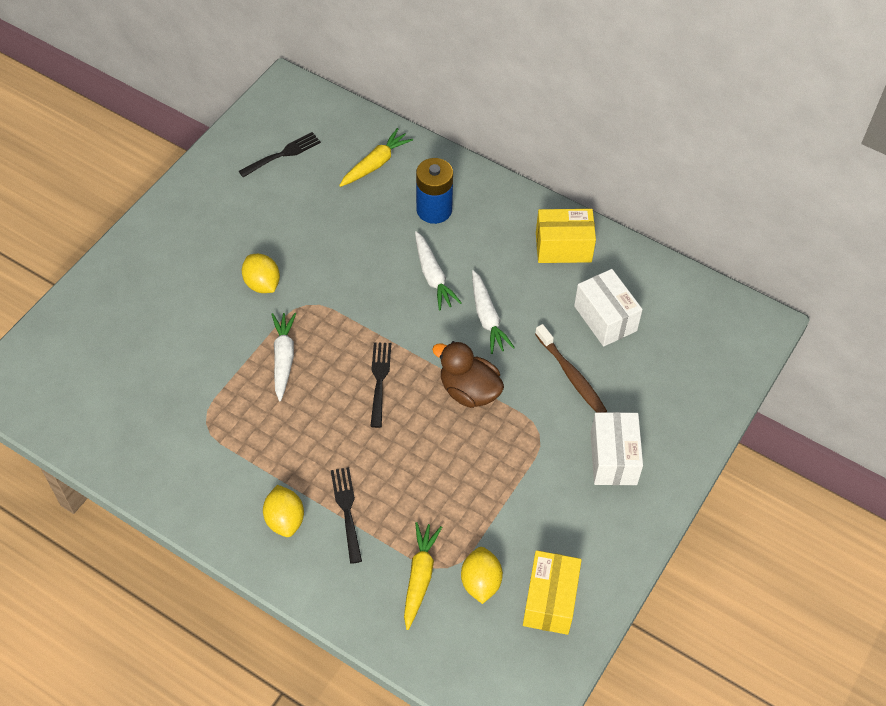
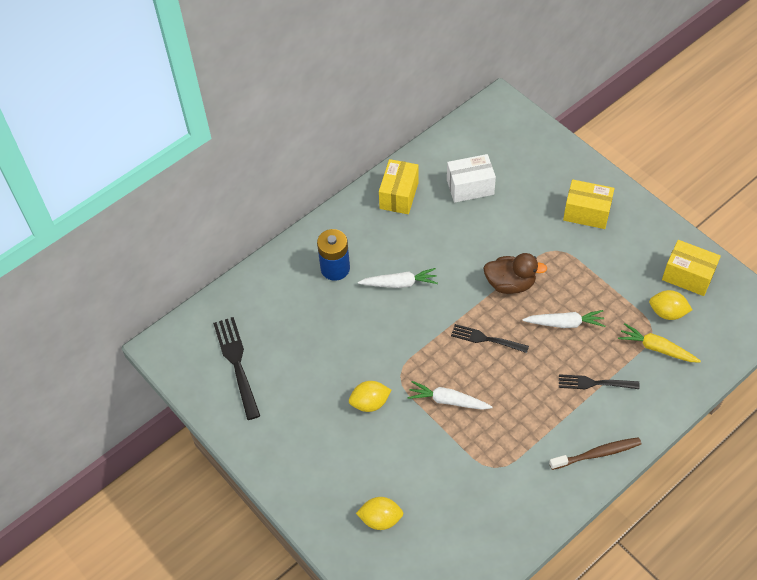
camera: 70 degrees left, 0 degrees up
black fork [239,132,321,177] -> black fork [213,317,260,420], size x1.52
yellow lemon [263,485,304,537] -> yellow lemon moved to [356,497,403,530]
yellow carrot [339,128,413,187] -> none
brown duck [432,341,504,408] -> brown duck turned 135 degrees counterclockwise [483,253,547,294]
white carrot [472,270,515,354] -> white carrot moved to [522,310,605,328]
brown toothbrush [535,324,607,412] -> brown toothbrush moved to [549,437,641,470]
white box [591,412,643,485] -> yellow box [563,179,614,229]

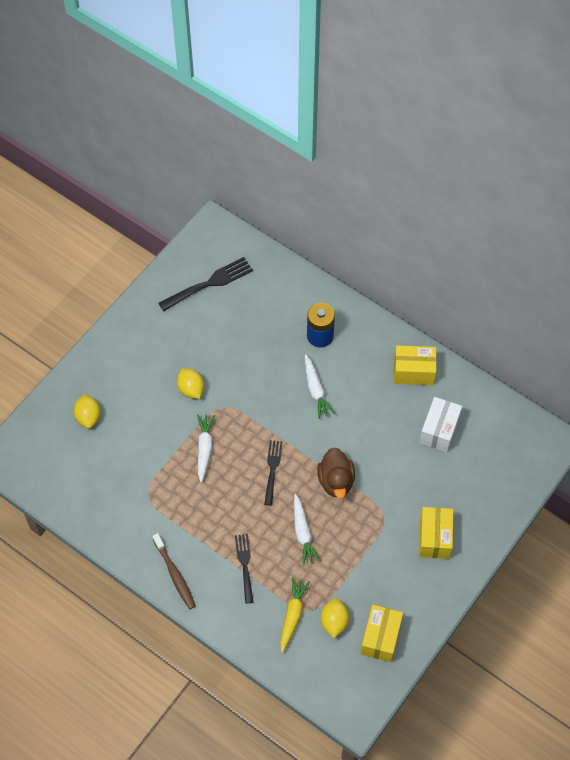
camera: 75 degrees right, 5 degrees up
white box [447,154,496,203] -> white box turned 45 degrees clockwise [419,397,462,452]

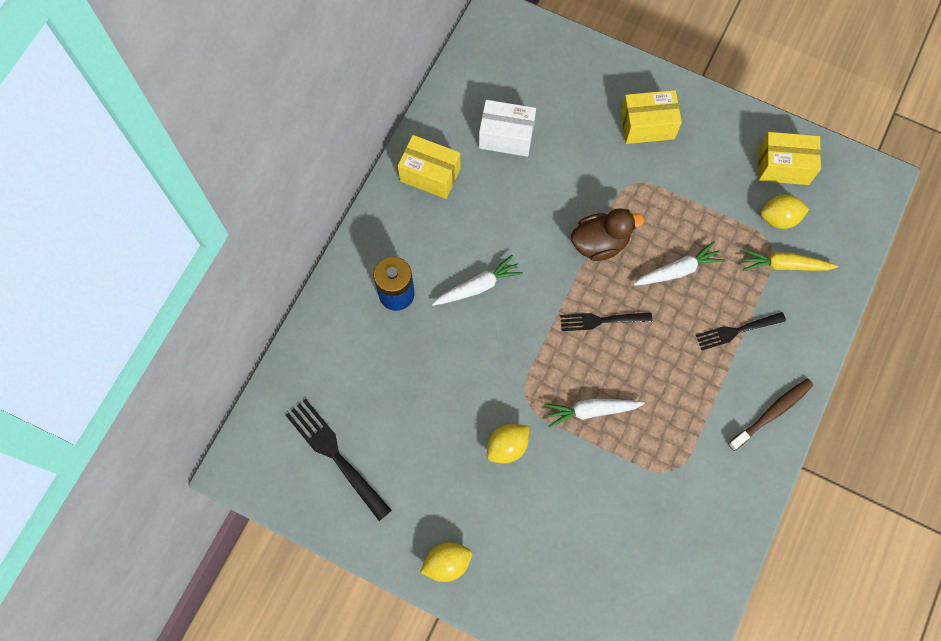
camera: 100 degrees left, 10 degrees up
yellow lemon [74,394,101,429] -> yellow lemon moved to [420,542,472,582]
yellow box [394,345,437,385] -> yellow box turned 60 degrees counterclockwise [398,135,461,199]

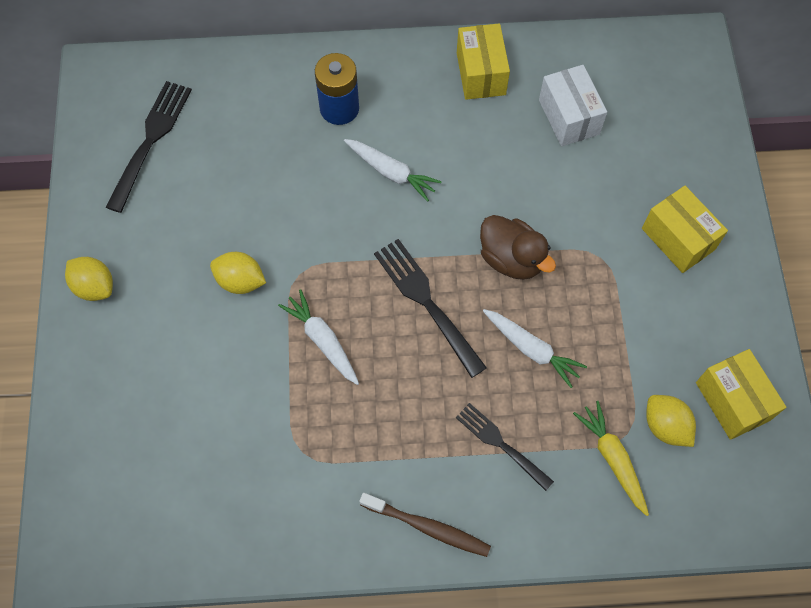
camera: 60 degrees right, 5 degrees down
black fork [560,312,652,331] -> black fork [374,239,487,378], size x1.52

